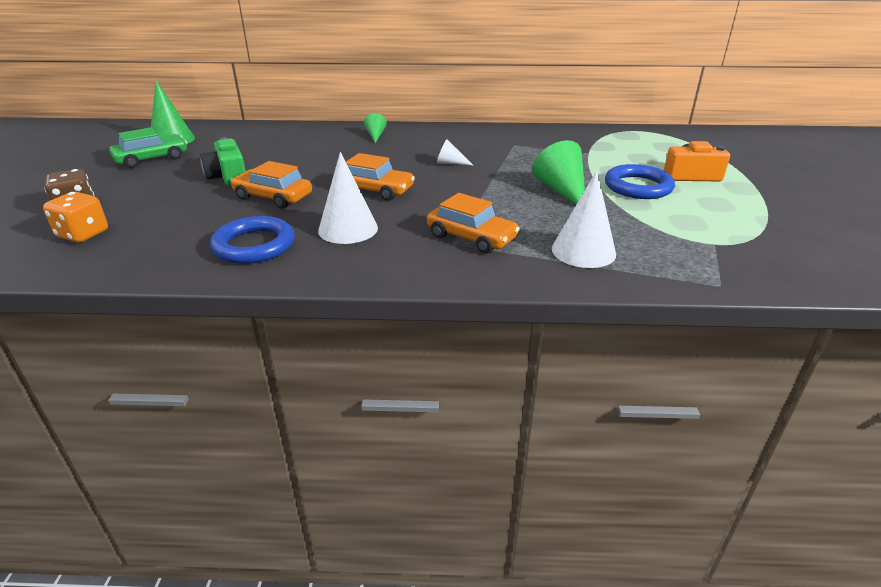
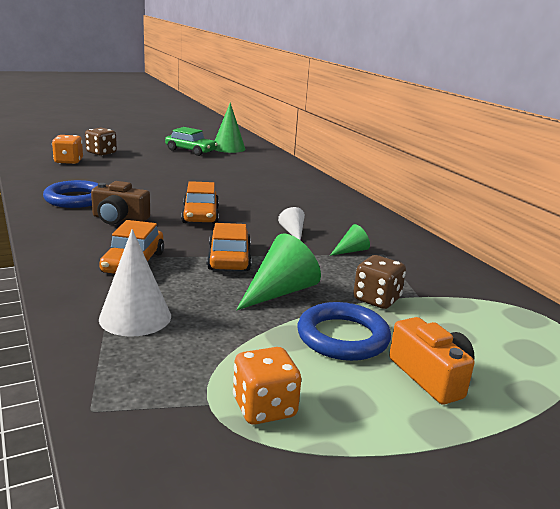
camera: 60 degrees right, 10 degrees down
green camera [200,137,246,186] -> none
orange car [231,161,312,208] -> orange car moved to [207,223,252,271]
white cone [318,152,378,244] -> brown camera [91,181,150,225]
green cone [364,113,387,143] -> green cone moved to [330,224,370,256]
none -> orange dice [233,347,301,424]
none -> brown dice [353,255,406,309]

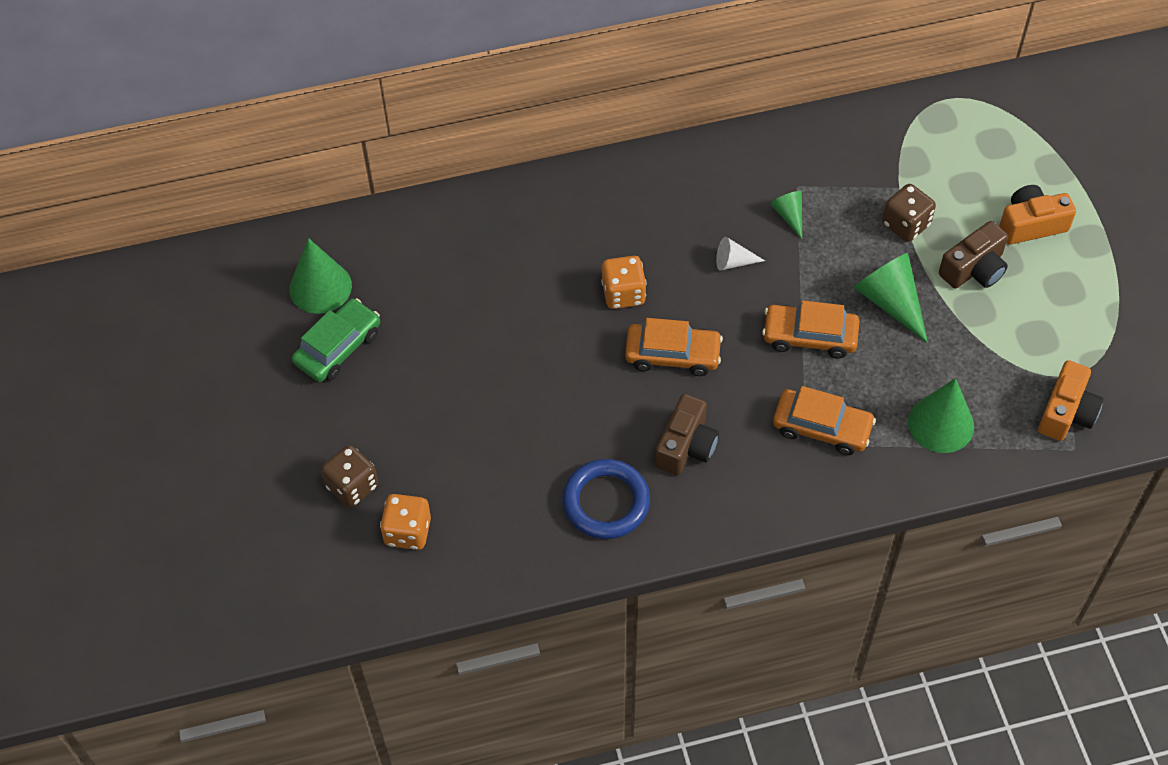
camera: 75 degrees left, 35 degrees up
white cone [99,229,171,337] -> green cone [908,378,974,453]
orange dice [233,347,301,424] -> orange dice moved to [601,256,647,309]
blue ring [298,302,391,361] -> brown camera [939,221,1008,289]
none -> orange camera [1038,360,1103,441]

